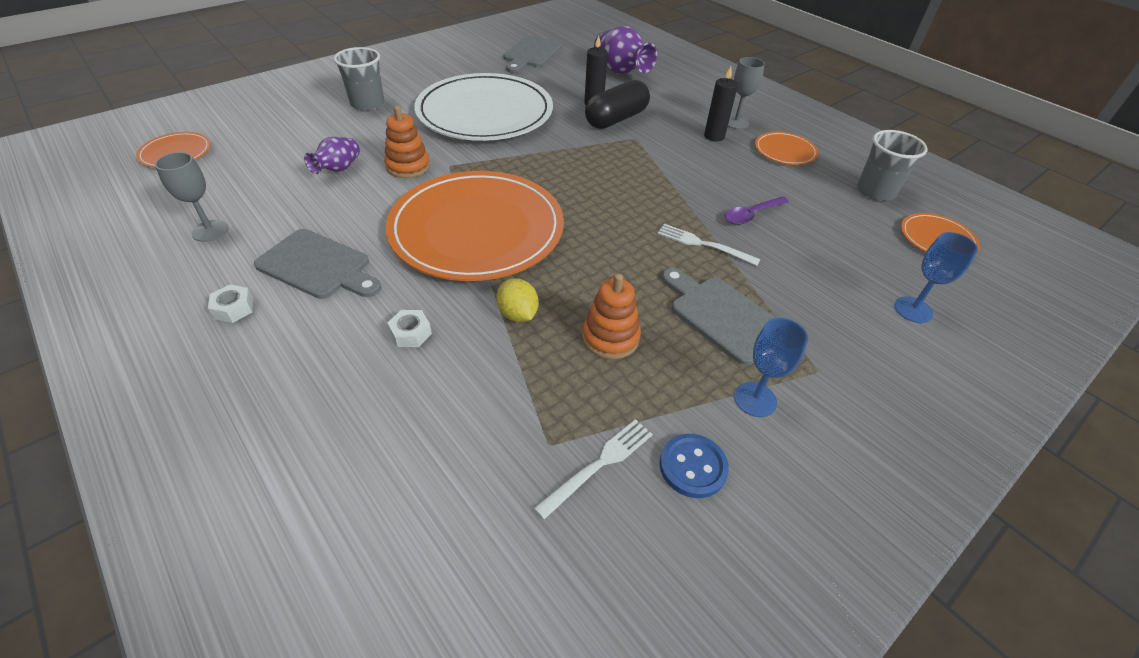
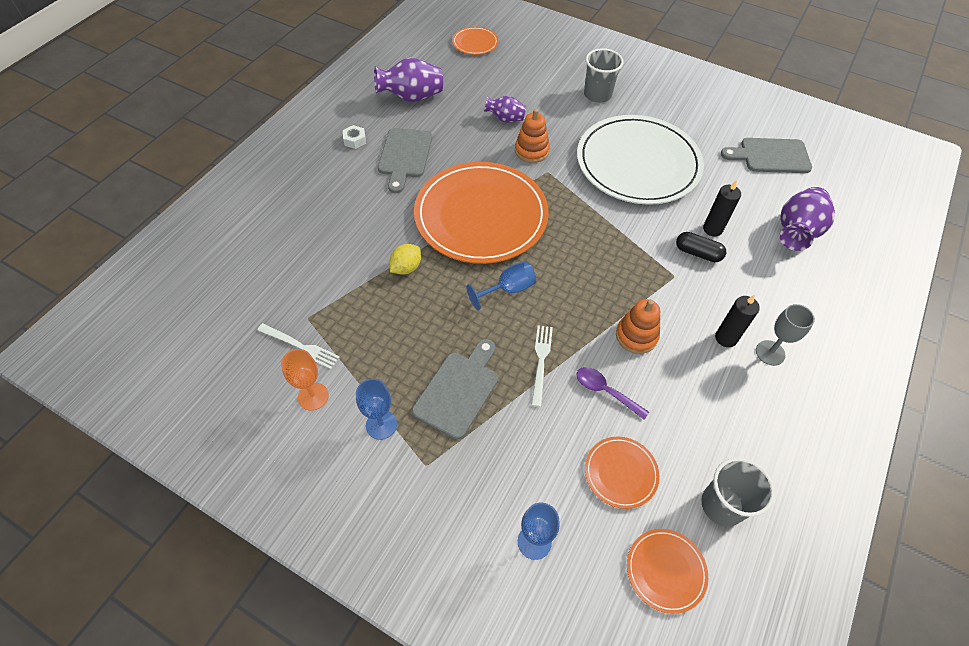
camera: 70 degrees right, 10 degrees up
grey goblet [155,152,229,242] -> purple vase [374,58,443,102]
white nut [387,310,432,347] -> none
orange stacking toy [582,273,641,359] -> orange stacking toy moved to [616,299,660,354]
black capsule [585,80,650,129] -> black capsule [676,232,726,262], size x0.62
blue button [659,434,729,498] -> orange goblet [281,349,329,411]
orange plate [755,132,818,165] -> orange plate moved to [585,436,660,509]
none -> blue goblet [466,261,536,310]

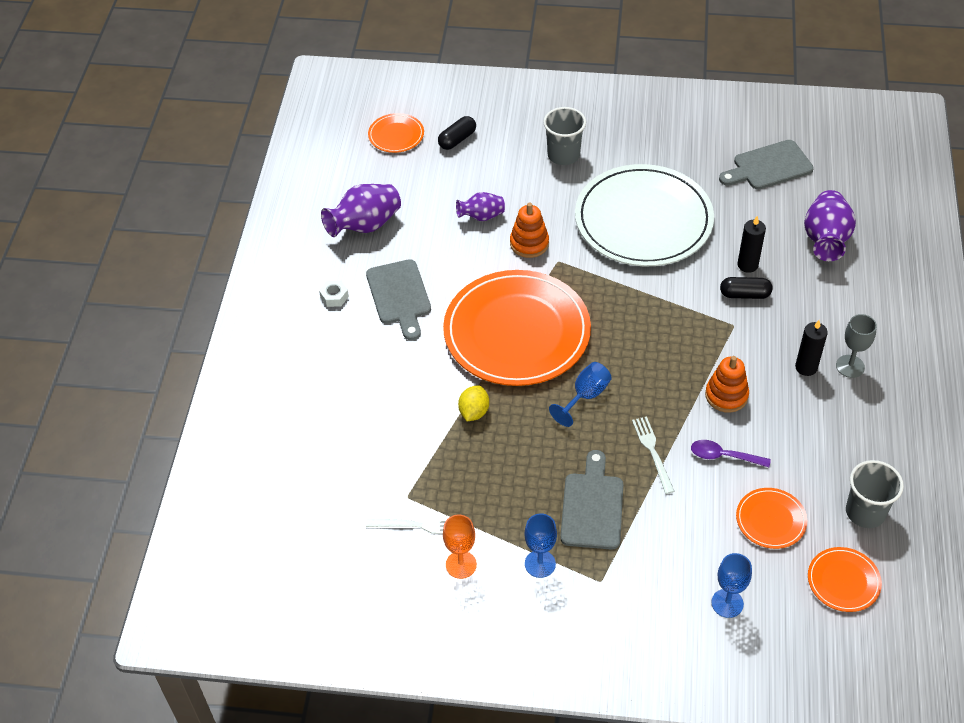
camera: 20 degrees left, 5 degrees down
none -> black capsule [438,116,476,150]

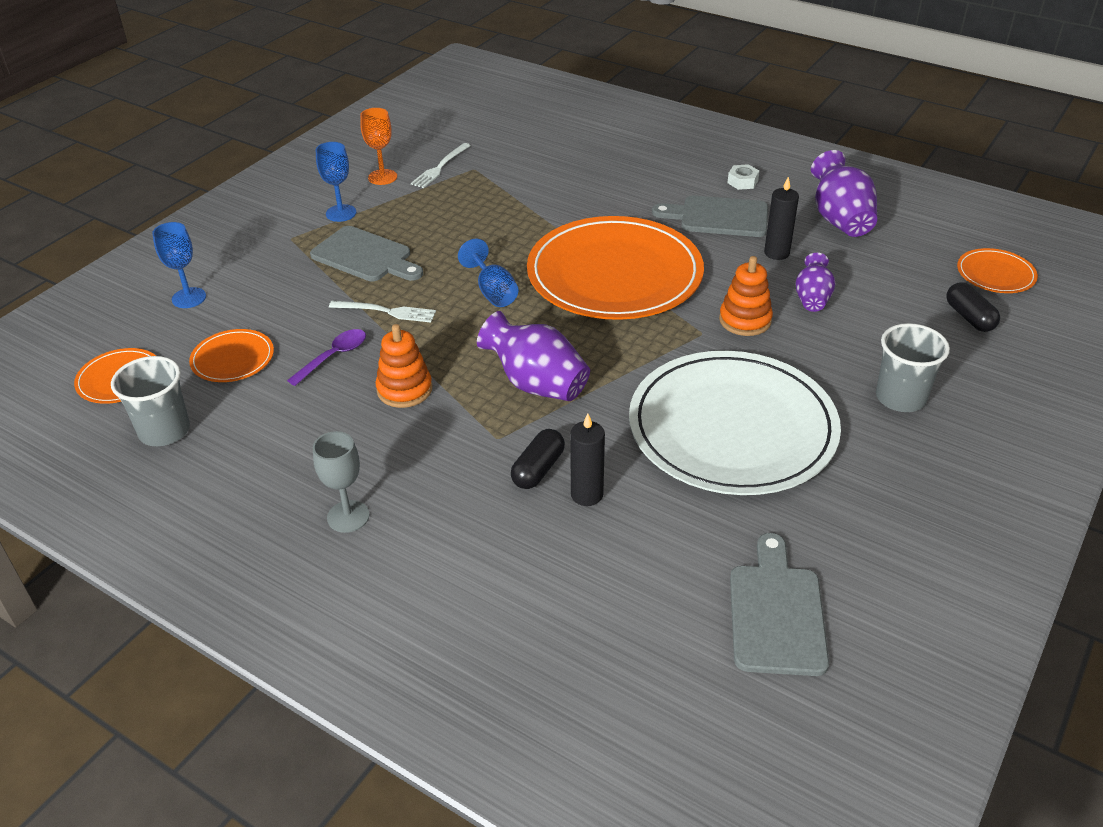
camera: 115 degrees right, 10 degrees down
yellow lemon [458,385,489,421] -> none
black candle [795,320,828,376] -> black candle moved to [764,177,799,260]
purple vase [804,190,856,261] -> purple vase moved to [477,311,590,401]

